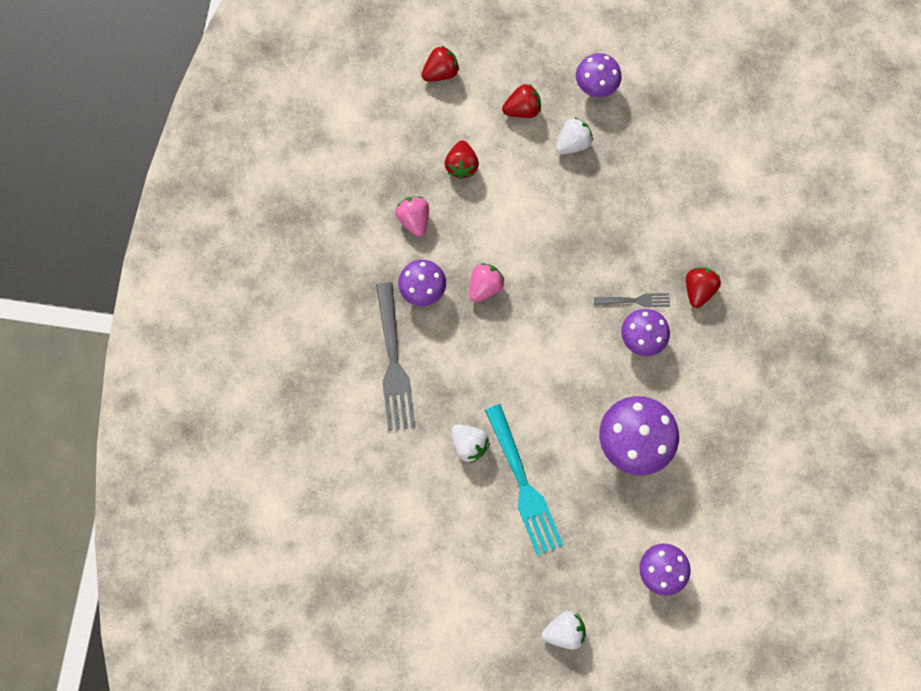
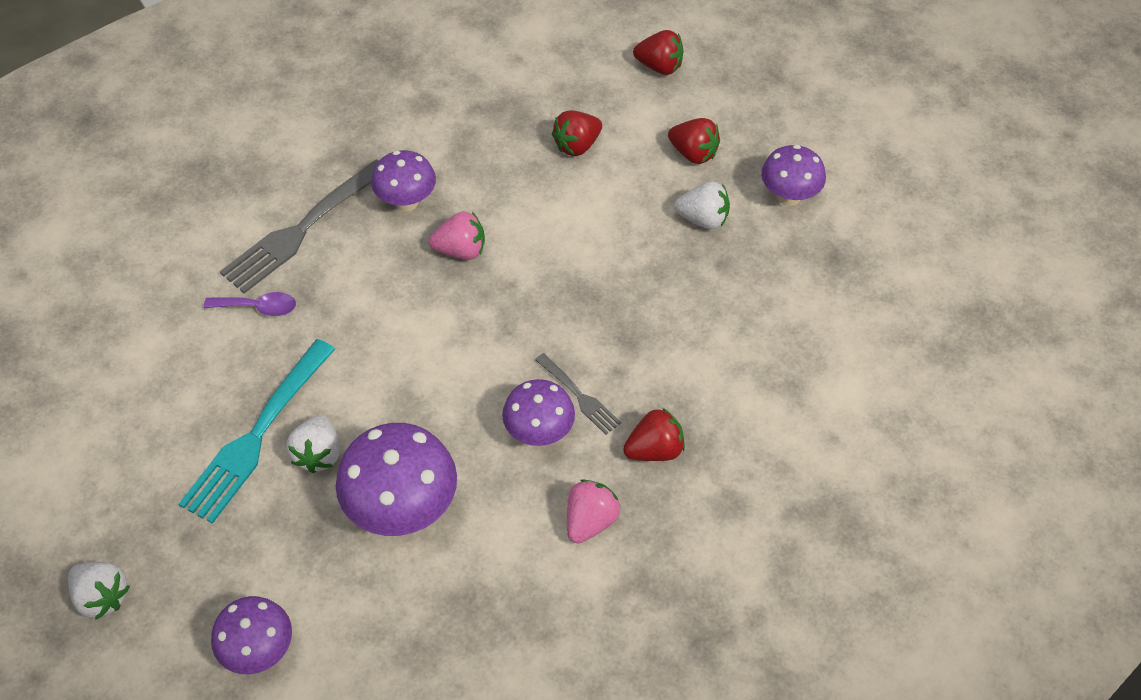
camera: 50 degrees right, 20 degrees down
pink strawberry [395,196,429,237] -> pink strawberry moved to [567,479,620,544]
white strawberry [451,424,490,463] -> white strawberry moved to [286,415,340,473]
none -> purple spoon [204,292,296,316]

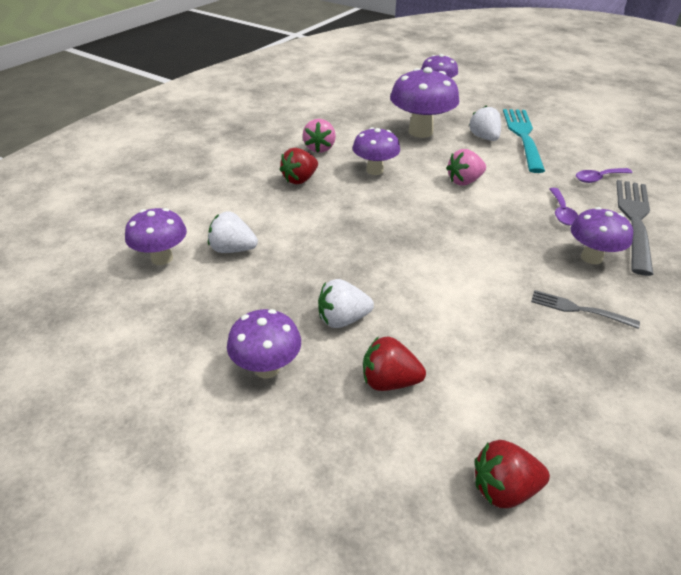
camera: 155 degrees right, 15 degrees down
white strawberry [68,562,130,620] -> white strawberry moved to [208,211,258,253]
pink strawberry [429,211,485,260] -> pink strawberry moved to [446,149,486,185]
grey fork [535,353,621,435] -> grey fork moved to [531,290,640,329]
red strawberry [552,110,602,156] -> none
none -> purple mushroom [125,208,187,265]
none -> purple spoon [550,188,578,226]

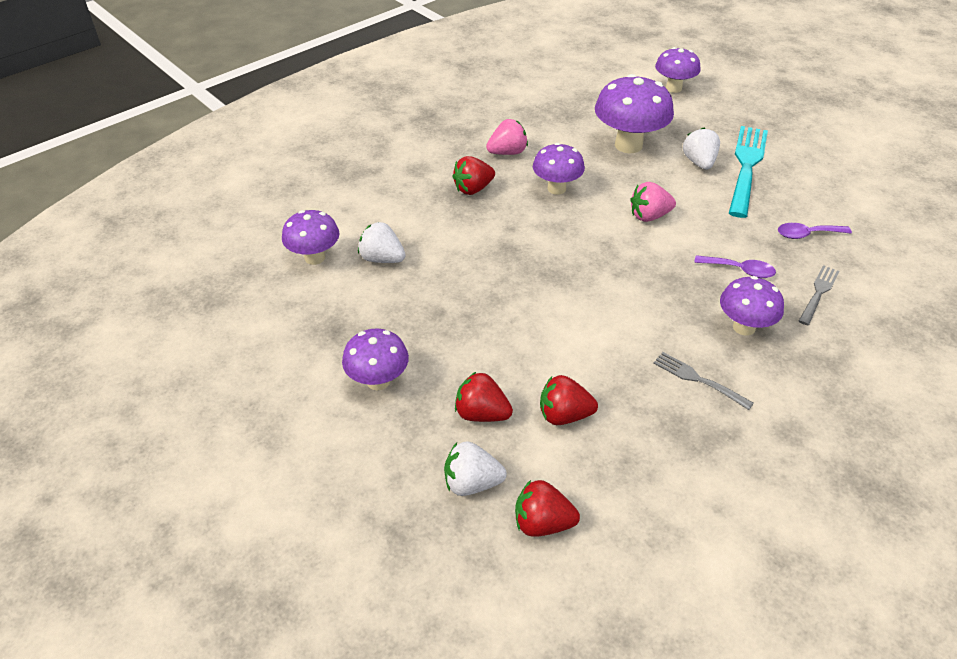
camera: 15 degrees right, 5 degrees up
pink strawberry [302,119,336,153] -> pink strawberry turned 135 degrees counterclockwise [486,119,528,155]
white strawberry [318,279,374,328] -> white strawberry moved to [444,441,507,496]
purple spoon [550,188,578,226] -> purple spoon turned 90 degrees counterclockwise [694,255,776,278]
grey fork [616,180,653,276] -> grey fork [799,265,839,325], size x0.51
none -> red strawberry [540,375,598,425]

